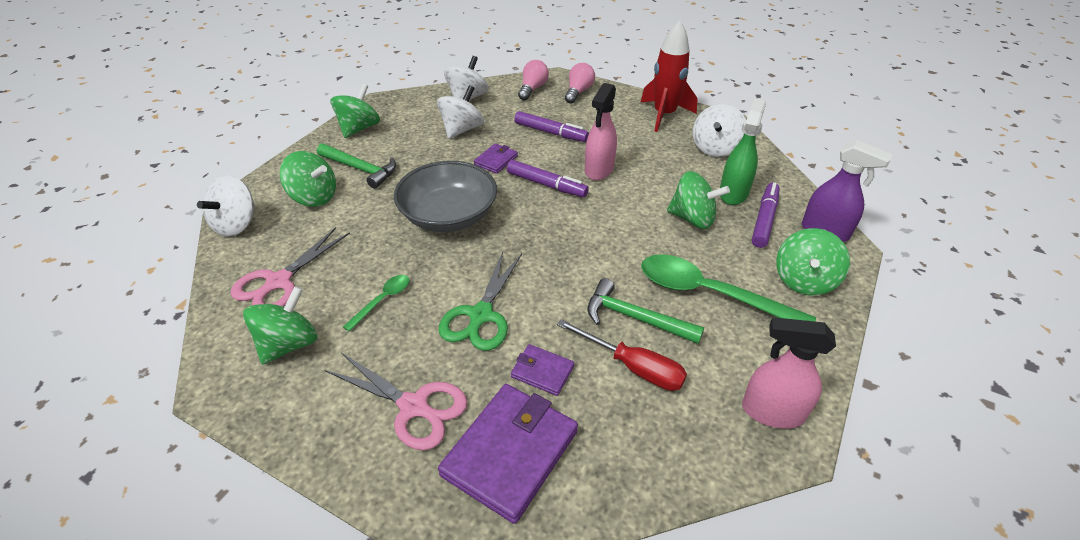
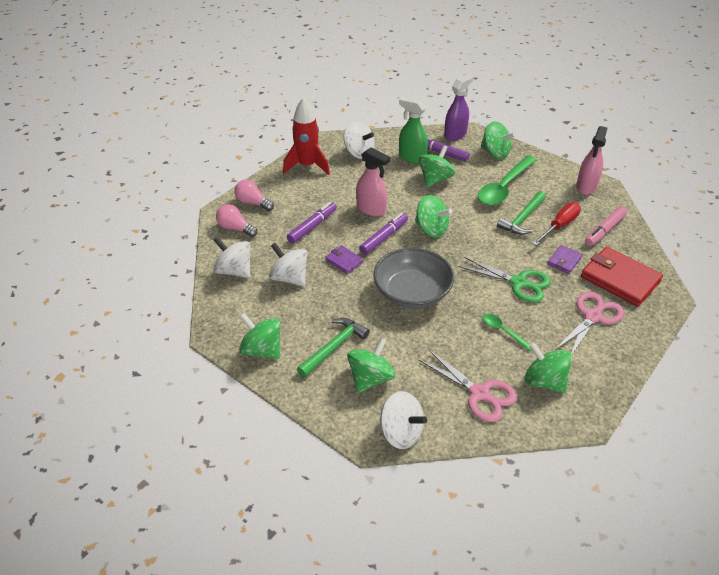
camera: 80 degrees left, 0 degrees up
purple wallet [438,384,578,524] -> red wallet [581,247,663,307]
none -> green spinning top [415,195,452,237]
none -> pink marker [585,206,627,246]

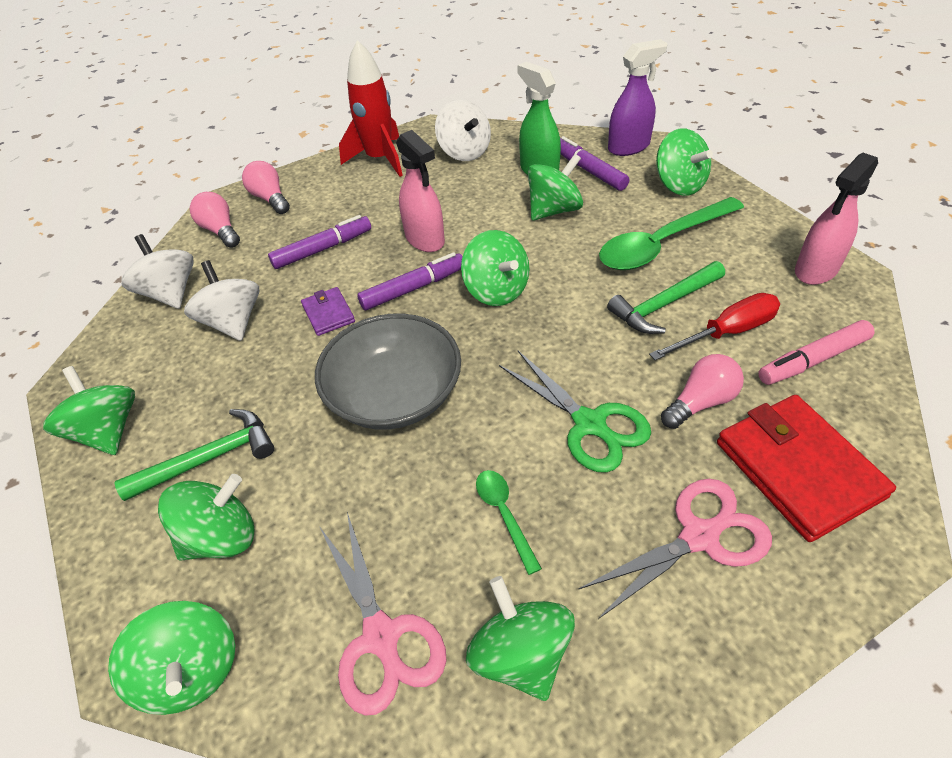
camera: 25 degrees right, 5 degrees up
white spinning top [380,391,427,449] -> green spinning top [108,601,235,715]
purple wallet [547,245,583,274] -> pink light bulb [661,354,744,429]

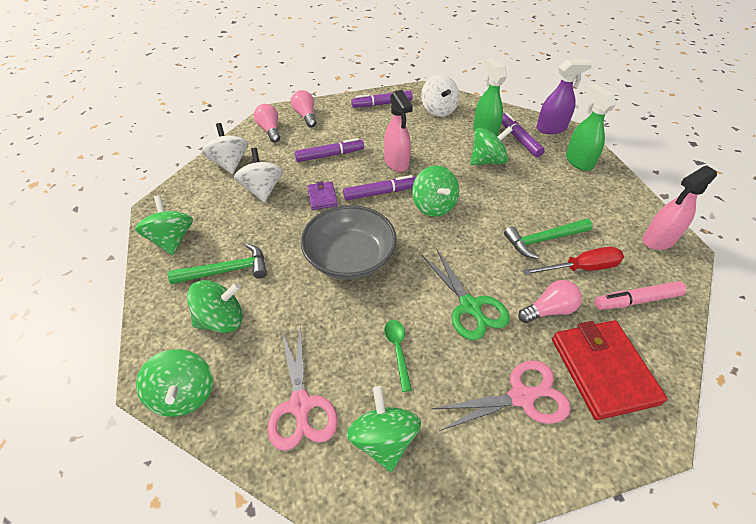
camera: 10 degrees right, 0 degrees up
red rocket [339,40,403,177] -> purple marker [351,91,413,108]
green spoon [599,197,744,270] -> none
green spinning top [656,128,713,196] -> green spray bottle [566,84,616,171]

